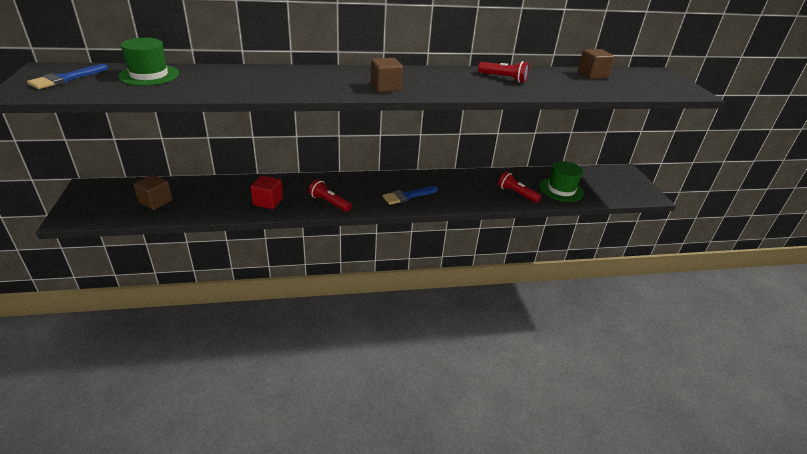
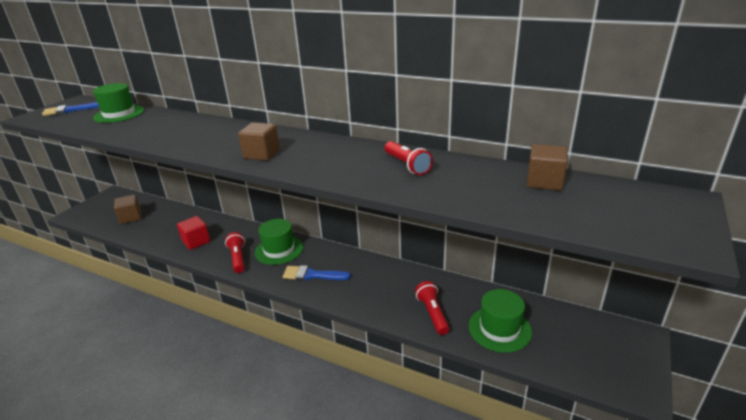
camera: 40 degrees right, 5 degrees down
none -> green hat [255,219,303,265]

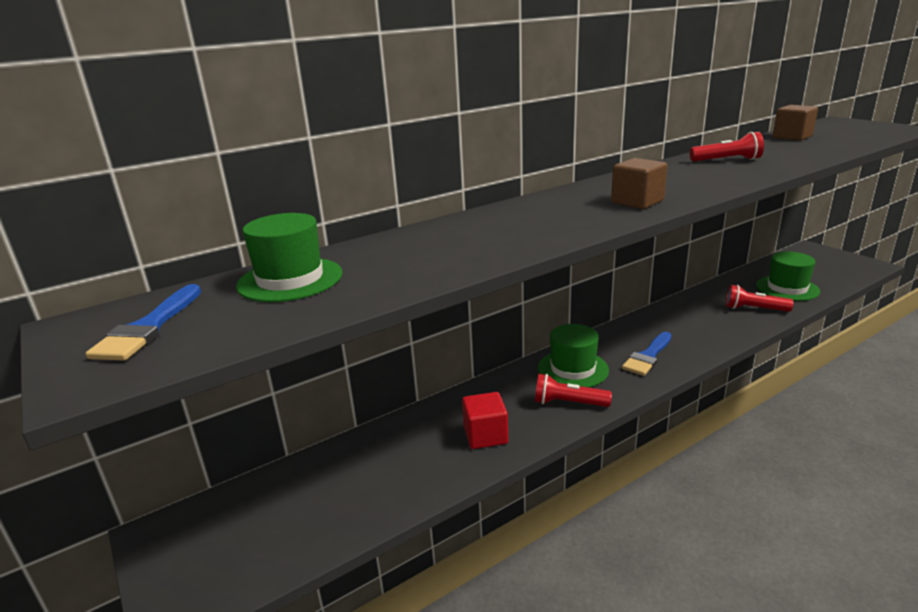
camera: 60 degrees left, 5 degrees down
brown cube [114,195,141,224] -> none

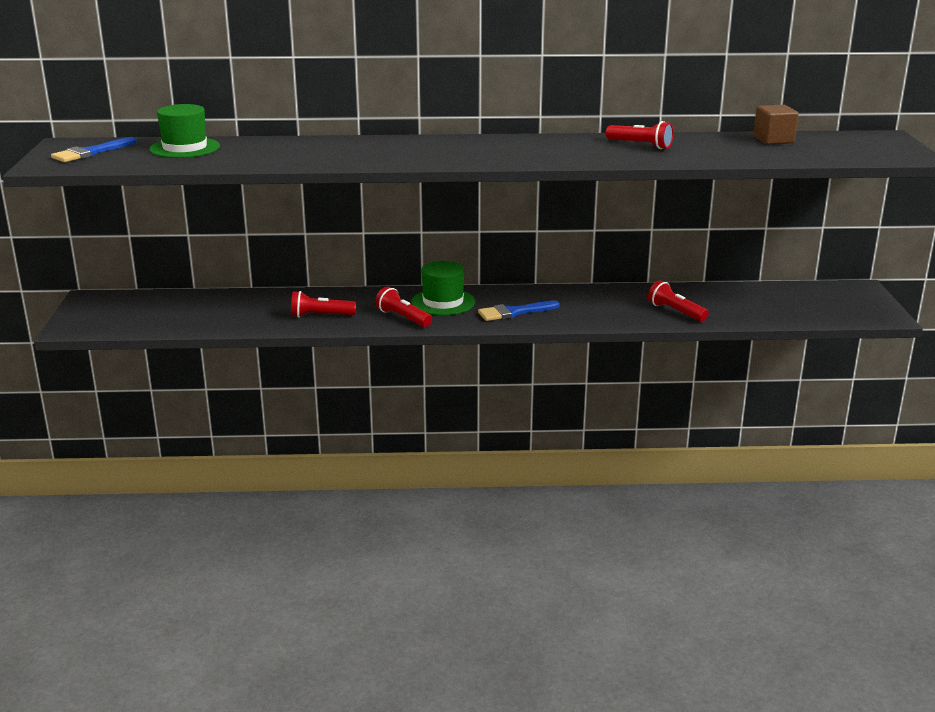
camera: 30 degrees right, 0 degrees up
red cube [462,392,508,449] -> red flashlight [291,291,356,318]
brown cube [611,158,667,209] -> none
green hat [756,251,820,301] -> none

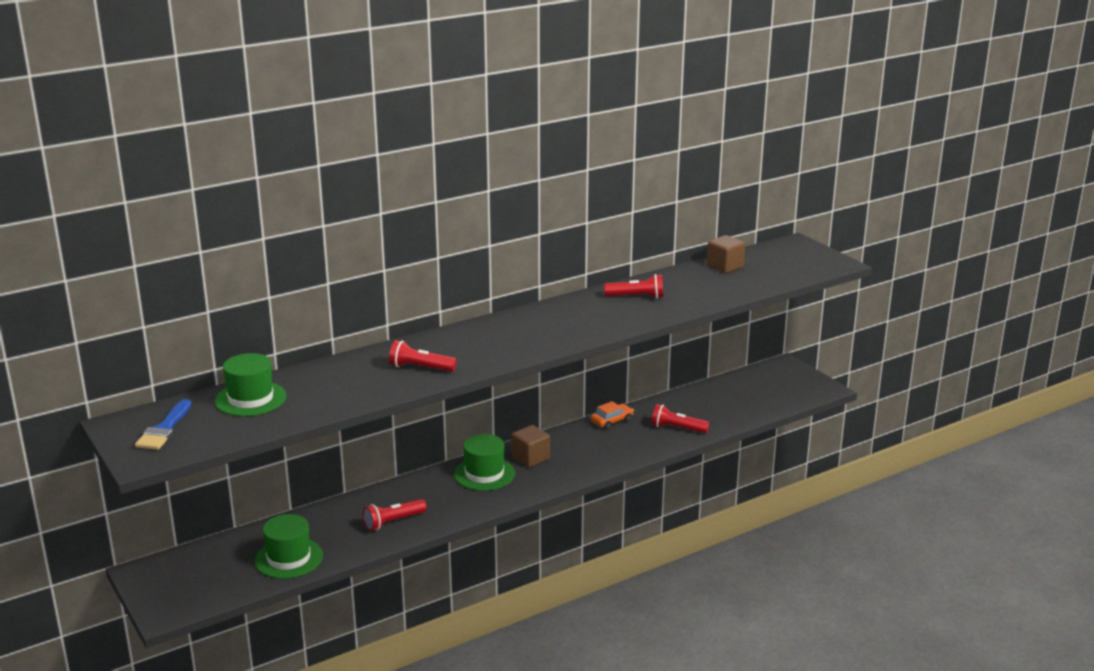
camera: 30 degrees left, 0 degrees up
red flashlight [375,287,432,327] -> red flashlight moved to [389,340,457,372]
blue brush [478,301,560,321] -> none
none -> green hat [254,514,323,579]
none -> brown cube [511,425,550,468]
none -> orange car [591,401,634,429]

